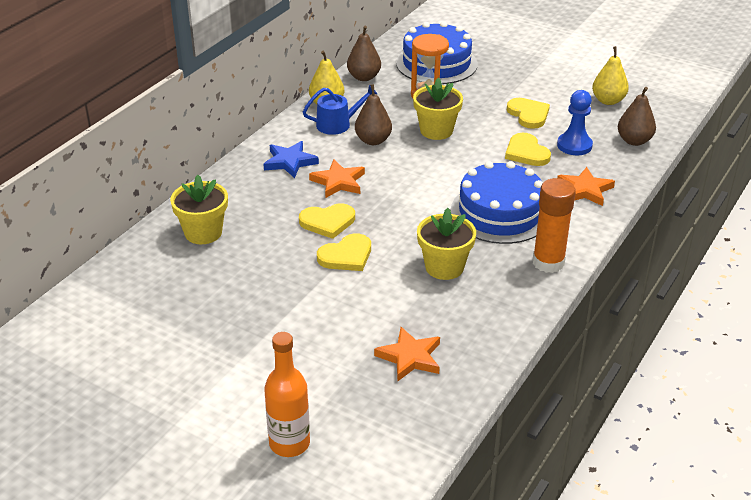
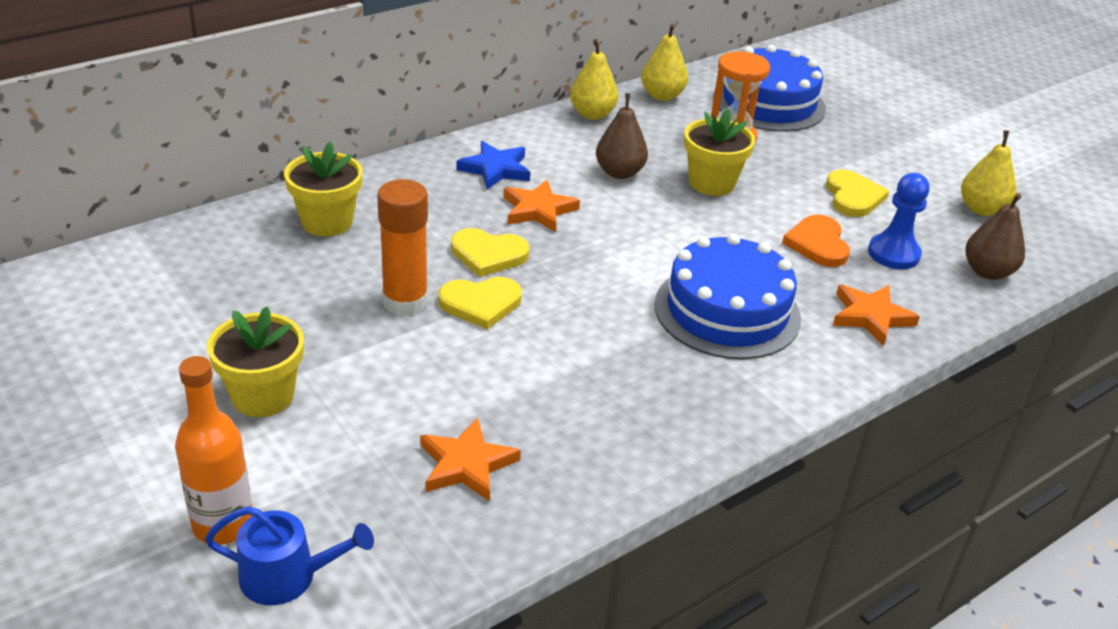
camera: 20 degrees right, 0 degrees up
blue watering can [303,85,377,135] -> blue watering can moved to [205,506,374,605]
brown pear [347,26,381,81] -> yellow pear [641,24,688,101]
yellow flower pot [417,208,476,280] -> yellow flower pot moved to [207,306,304,417]
yellow heart [505,133,551,166] -> orange heart [782,215,850,267]
orange glue stick [533,178,576,273] -> orange glue stick moved to [377,179,428,316]

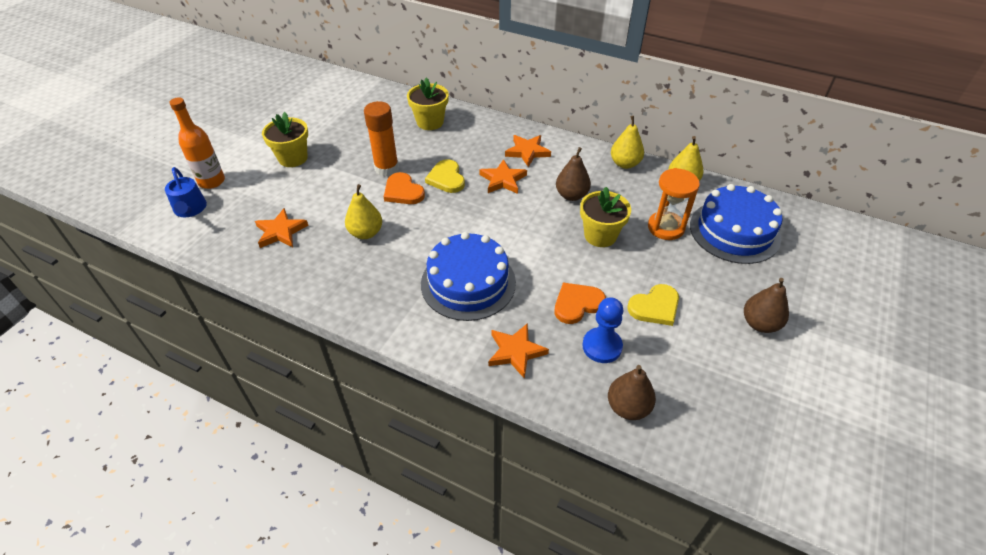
camera: 65 degrees right, 10 degrees up
yellow heart [438,277,522,329] -> orange heart [384,172,425,204]
blue star [457,141,530,190] -> orange star [505,135,551,167]
yellow pear [961,130,1016,216] -> yellow pear moved to [345,184,382,239]
none -> brown pear [744,278,789,333]

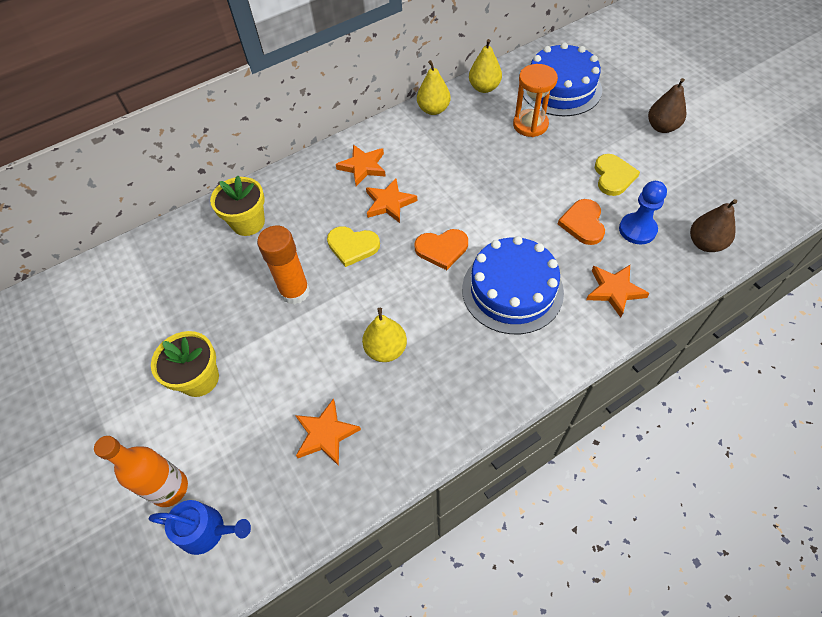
camera: 55 degrees left, 10 degrees up
orange heart [384,172,425,204] -> orange heart moved to [415,229,468,270]
brown pear [556,147,591,201] -> none
yellow flower pot [580,187,631,247] -> none

